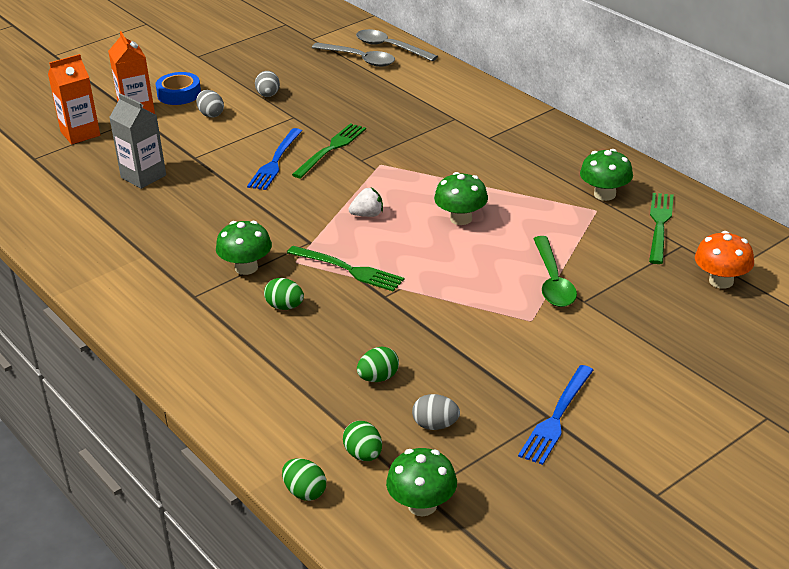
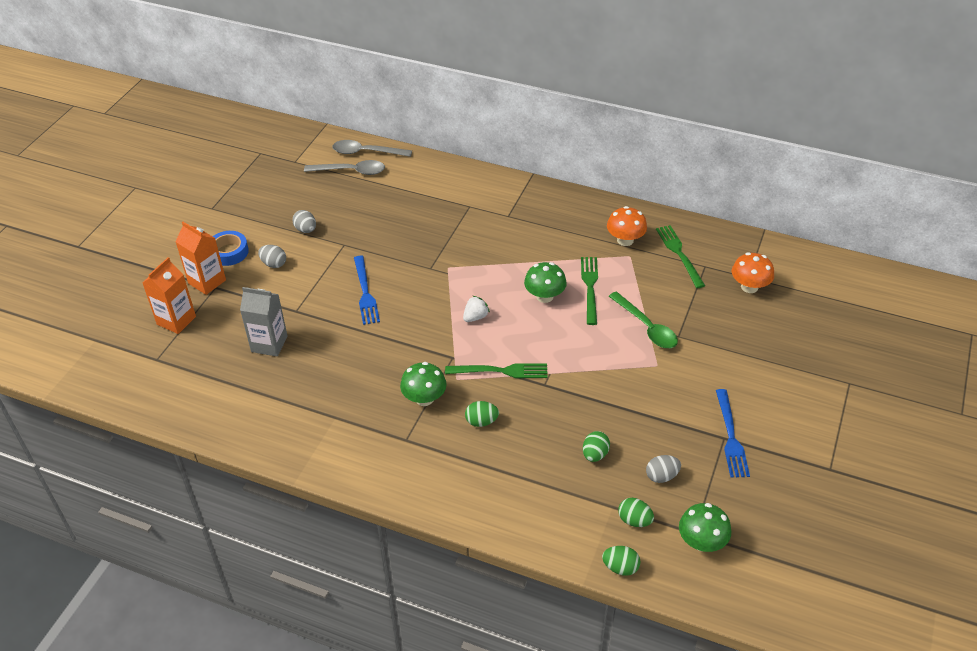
camera: 30 degrees left, 10 degrees up
green fork [292,123,366,178] -> green fork moved to [581,257,598,325]
green mushroom [580,149,633,201] -> orange mushroom [607,206,647,246]

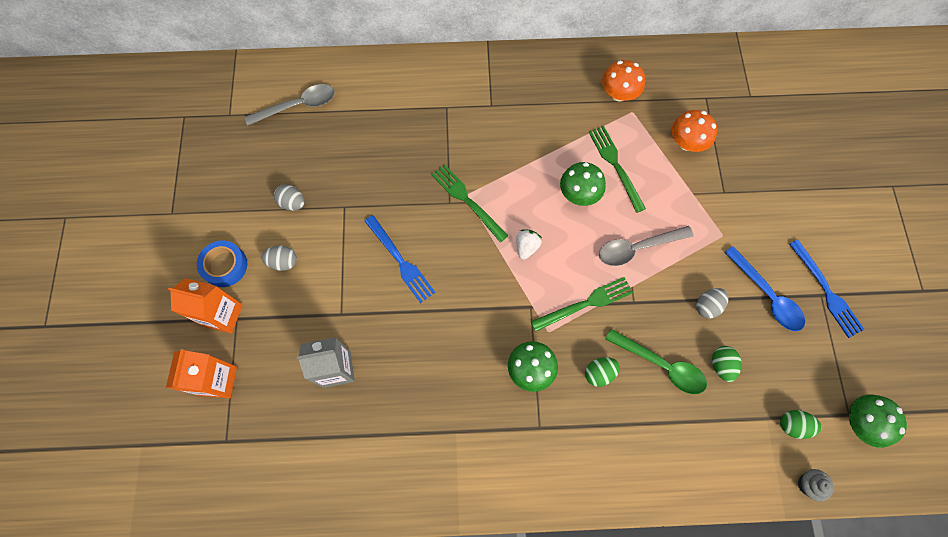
camera: 25 degrees left, 25 degrees up
grey spoon [332,140,412,157] -> grey spoon moved to [599,226,694,266]
green egg [602,546,640,576] -> grey cupcake [798,469,834,502]
green spoon [609,292,678,348] -> green spoon moved to [605,329,707,394]
grey egg [646,455,681,483] -> grey egg moved to [696,288,729,318]
green fork [656,225,705,288] -> green fork moved to [431,164,508,242]
orange mushroom [732,252,774,293] -> orange mushroom moved to [672,110,717,152]
none -> blue spoon [724,246,805,331]

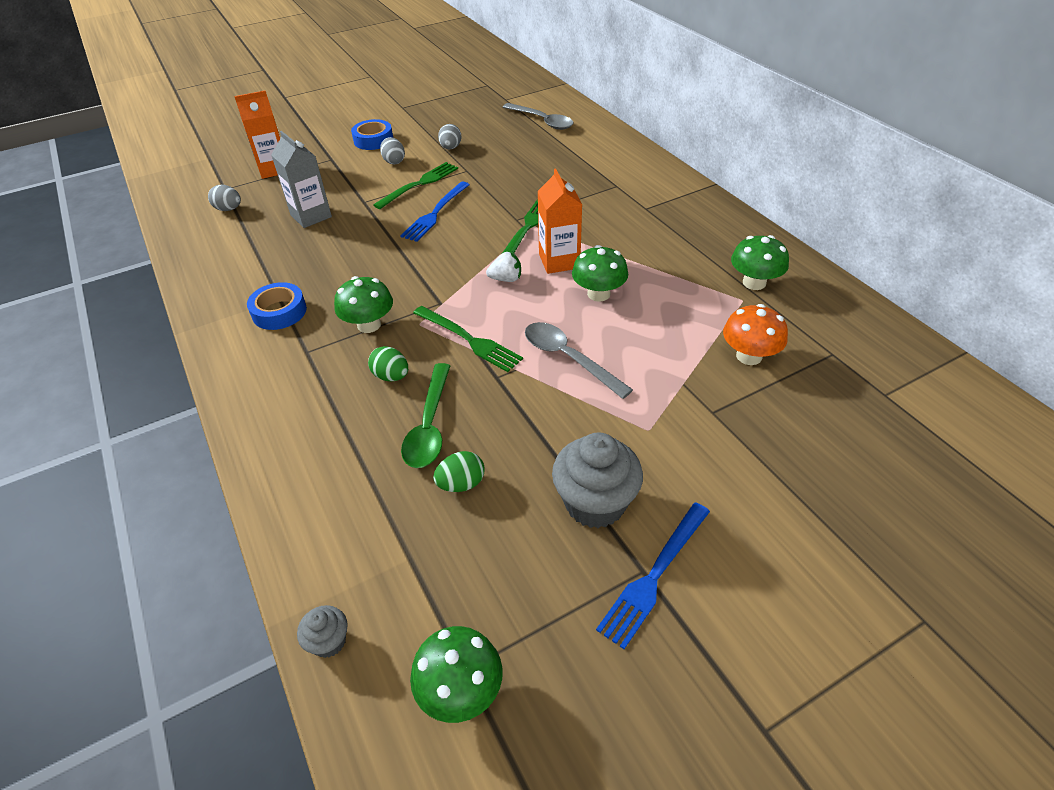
camera: 65 degrees right, 25 degrees down
orange carton [168,278,243,333] -> orange carton moved to [538,169,582,274]
green fork [589,126,646,213] -> green fork moved to [373,162,458,209]
orange mushroom [602,60,645,102] -> green mushroom [731,235,789,290]
grey egg [696,288,729,318] -> grey egg moved to [208,185,241,211]
blue spoon [724,246,805,331] -> grey cupcake [552,432,643,528]
green egg [780,410,822,439] -> none
none -> blue tape [247,282,307,330]

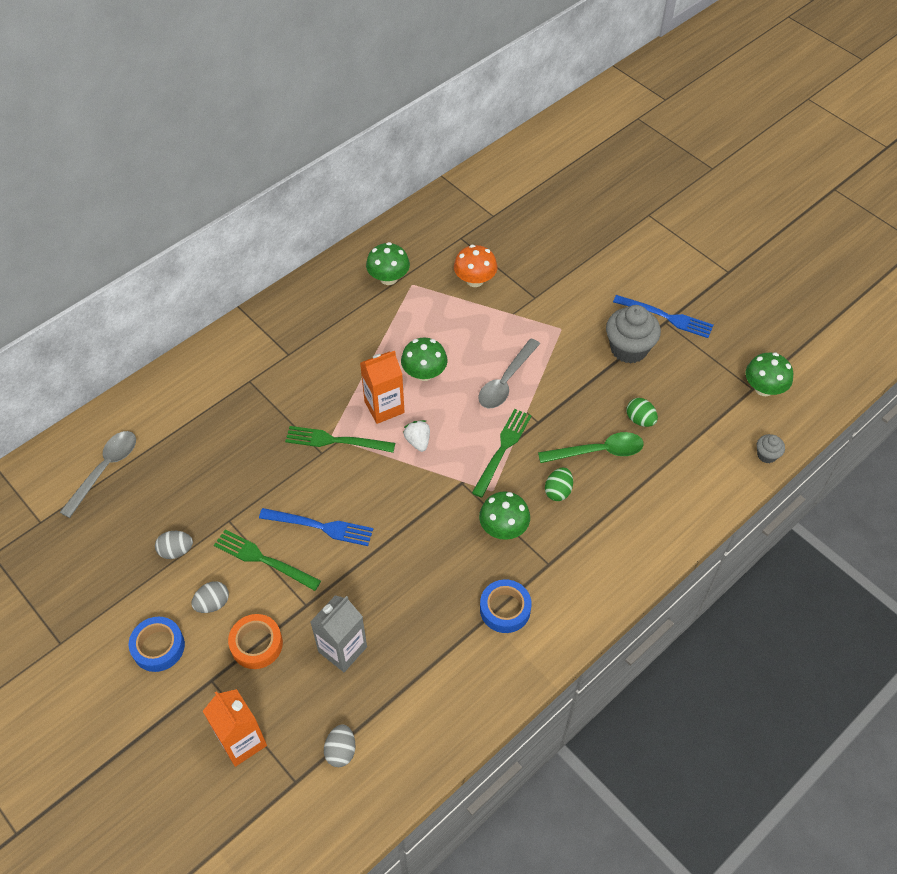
camera: 105 degrees left, 10 degrees up
none -> orange tape [228,614,283,669]

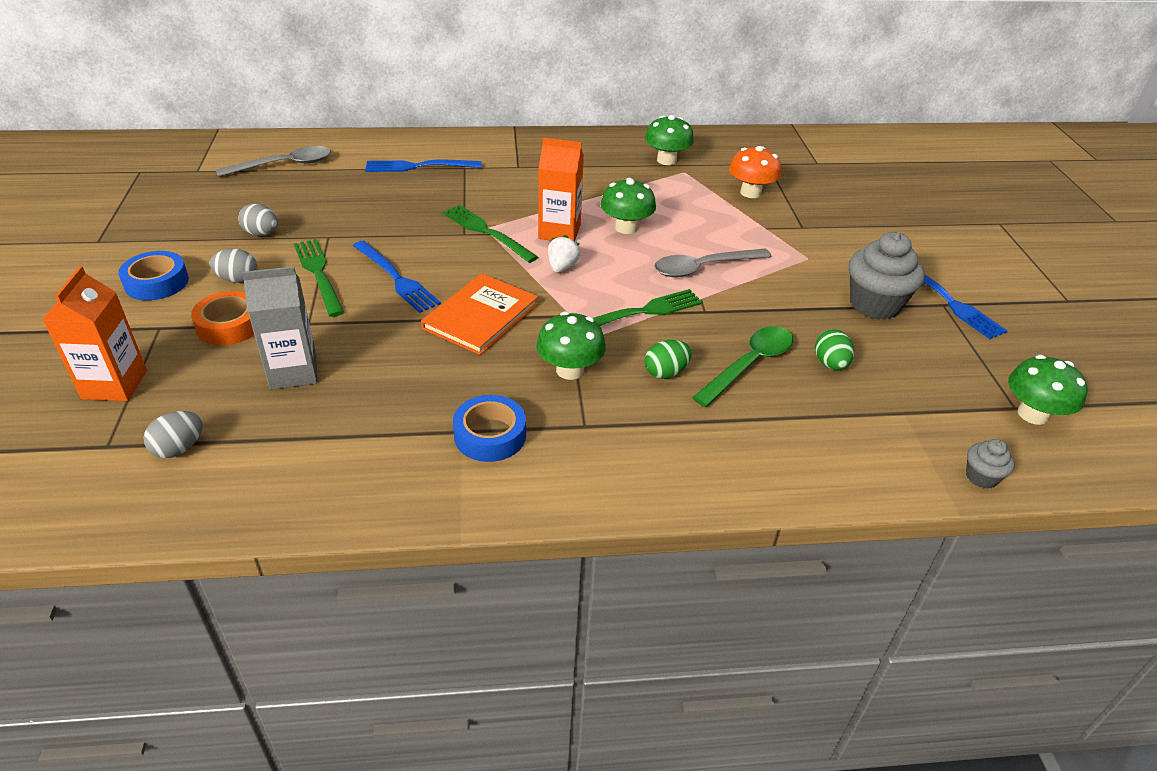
camera: 35 degrees right, 15 degrees down
green spoon [538,432,644,463] -> green spoon turned 75 degrees counterclockwise [692,326,793,407]
none -> blue fork [365,160,482,172]
none -> orange book [421,273,538,355]

